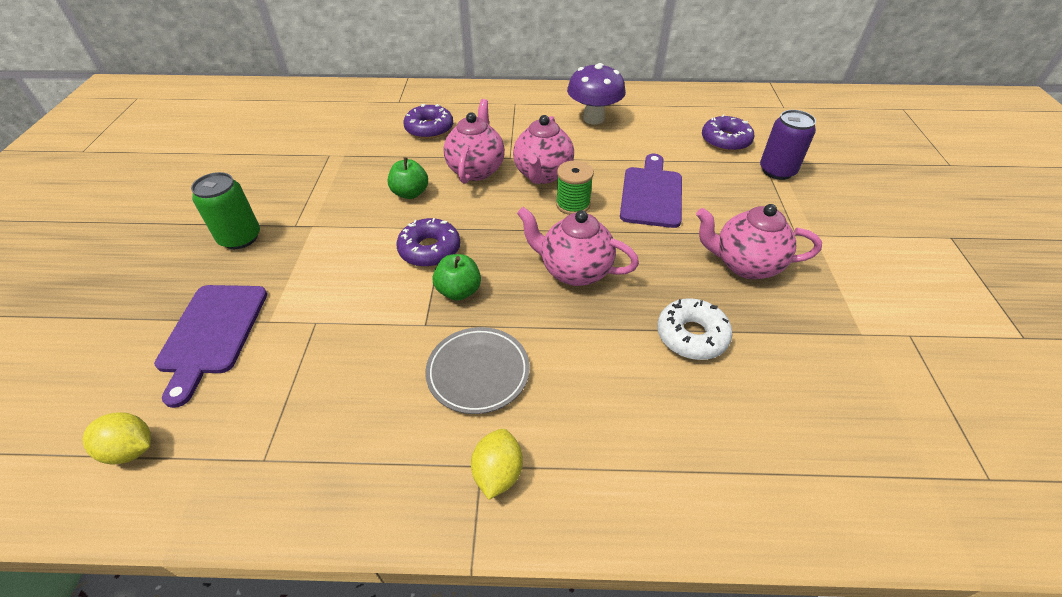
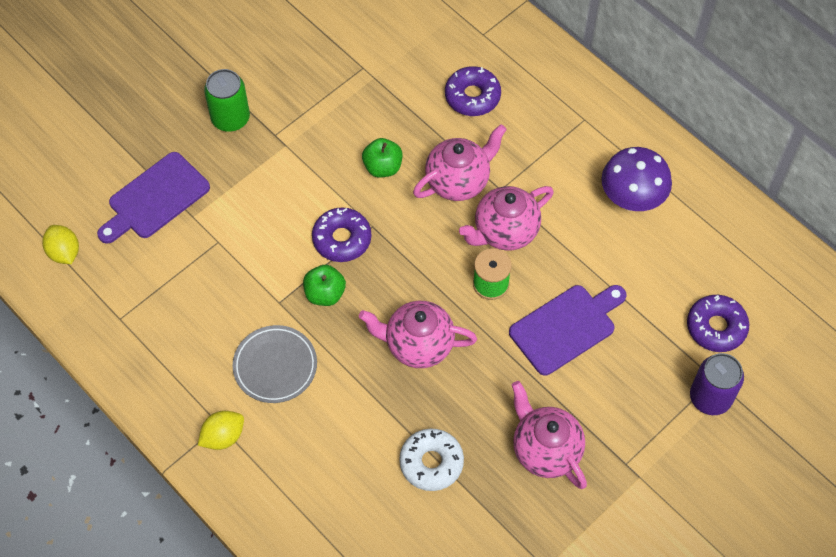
camera: 45 degrees right, 15 degrees up
pink teapot [517,207,639,286] -> pink teapot turned 60 degrees counterclockwise [359,301,477,368]

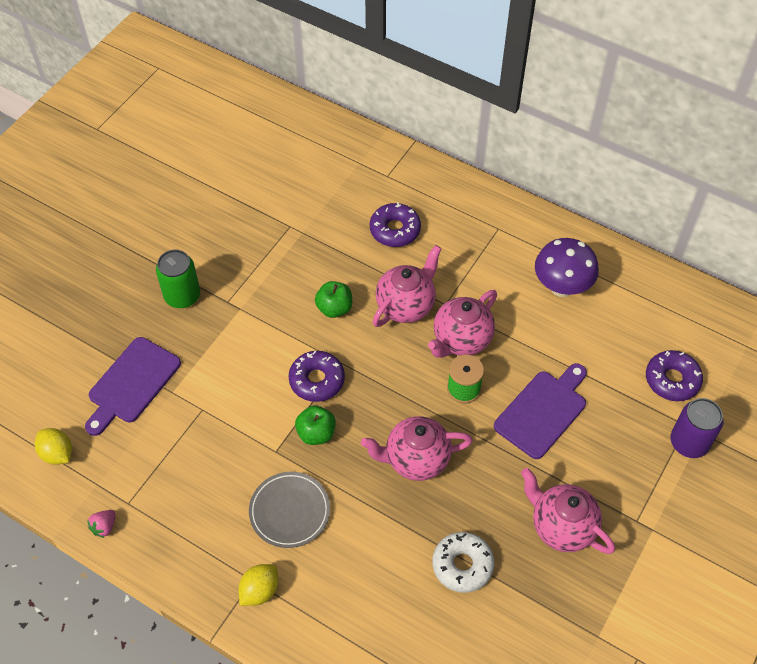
camera: 15 degrees left, 5 degrees down
none -> pink strawberry [87,510,116,538]

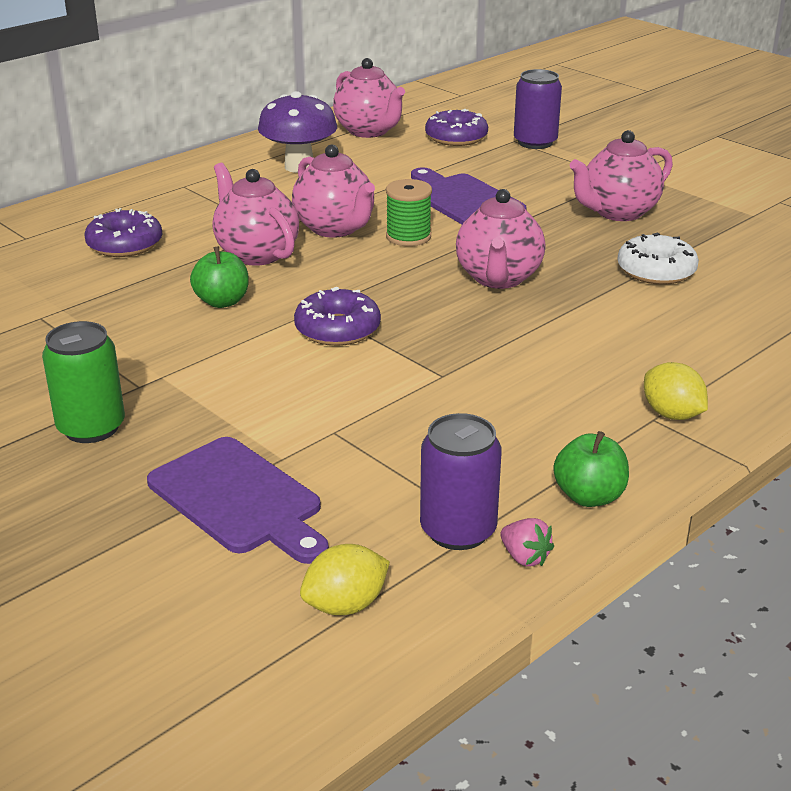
camera: 75 degrees left, 25 degrees down
grey plate [249,472,330,548] -> none
green apple [295,405,336,445] -> green apple moved to [553,431,629,507]
none -> pink teapot [333,58,405,138]
none -> purple can [420,413,502,550]

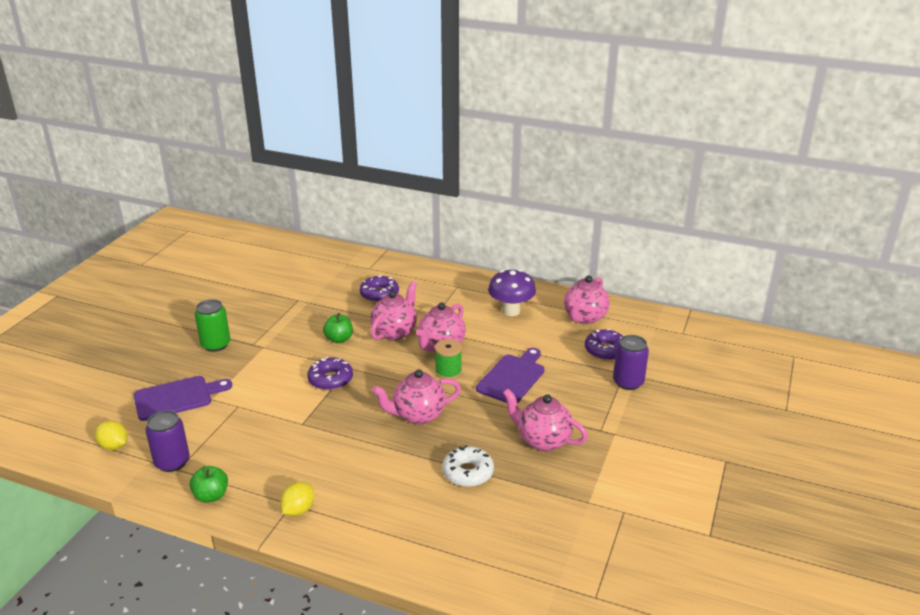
camera: 65 degrees right, 0 degrees up
purple cutting board [147,437,329,564] -> purple cutting board turned 135 degrees counterclockwise [134,376,232,421]
pink strawberry [501,518,554,566] -> none

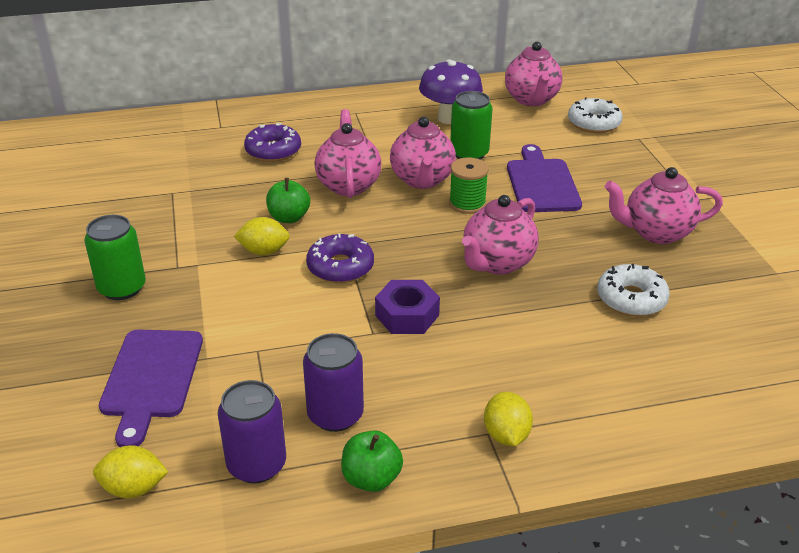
camera: 35 degrees left, 5 degrees up
purple cutting board [134,376,232,421] -> purple cutting board turned 150 degrees clockwise [99,330,203,447]
purple donut [585,329,623,360] -> white donut [568,97,623,133]
purple can [613,335,649,390] -> purple can moved to [303,333,364,432]
none -> yellow lemon [234,217,290,255]
none -> purple nut [375,280,440,334]
none -> green can [450,91,493,160]

